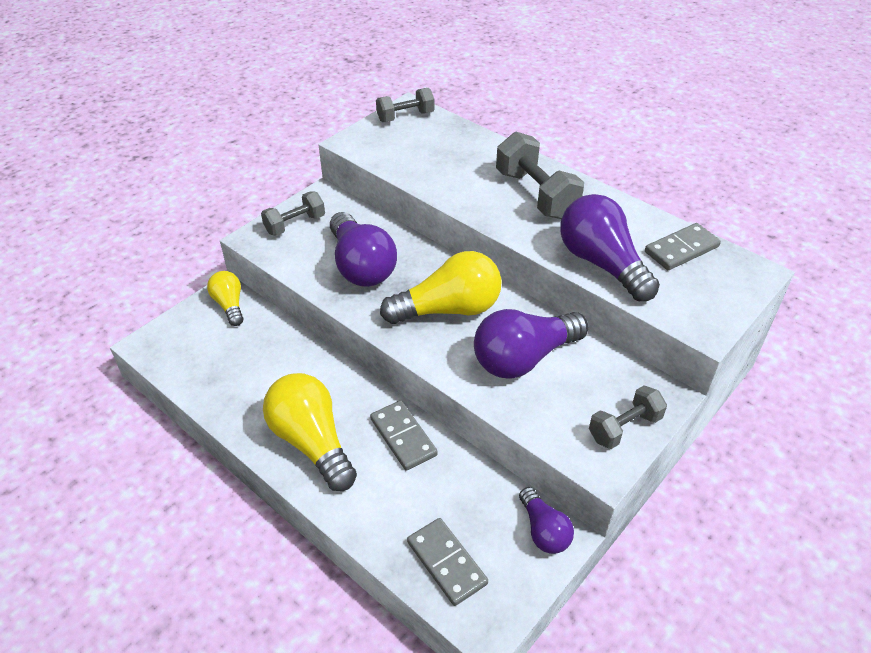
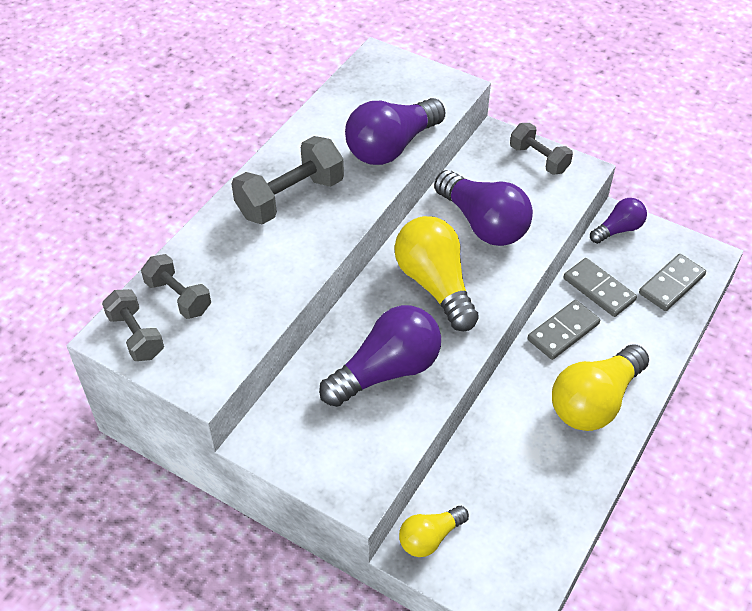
camera: 100 degrees left, 5 degrees up
grey dumbbell [261,191,325,236] -> grey dumbbell moved to [141,254,211,319]
grey domino [645,223,721,270] -> grey domino moved to [564,258,637,317]

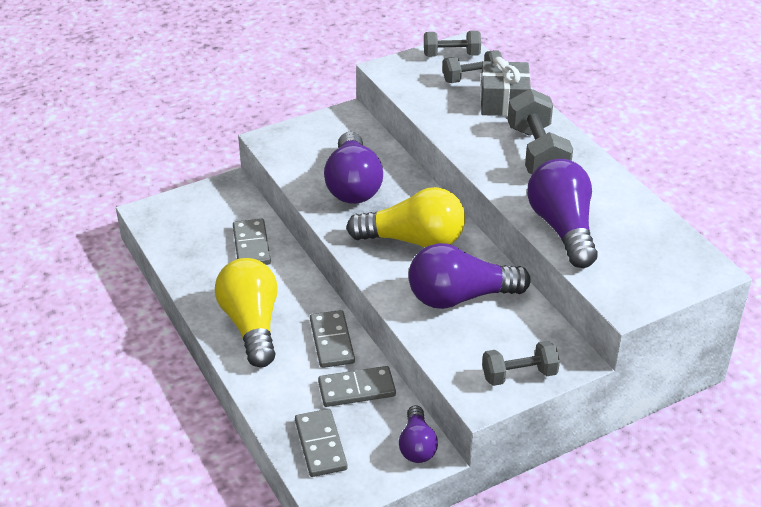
camera: 120 degrees right, 10 degrees down
yellow light bulb [399,506,469,557] -> none
none -> grey domino [233,219,271,265]
none -> grey gift [480,57,531,116]

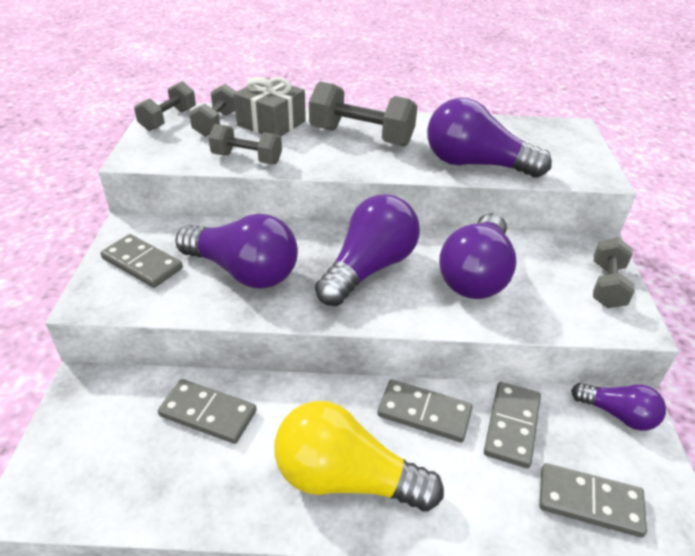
camera: 60 degrees left, 0 degrees up
yellow light bulb [346,187,465,248] -> purple light bulb [315,194,420,306]
none -> grey domino [101,234,183,288]
none -> grey dumbbell [209,124,282,164]

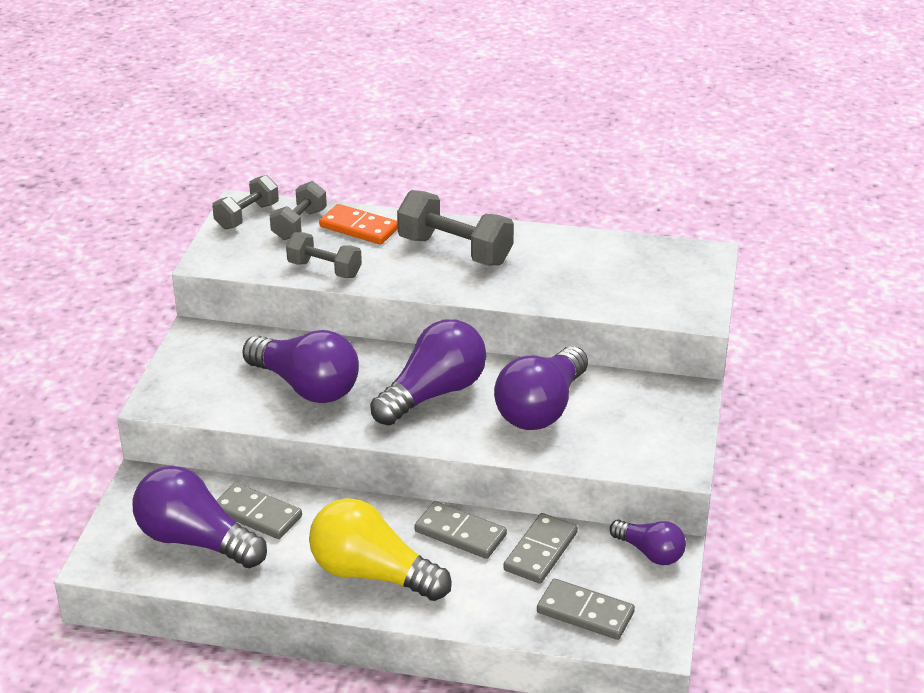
camera: 10 degrees right, 5 degrees down
grey domino [101,234,183,288] -> none
grey gift [234,77,306,136] -> orange domino [319,204,398,245]
purple light bulb [427,98,552,178] -> purple light bulb moved to [132,466,267,568]
grey dumbbell [593,237,635,308] -> none

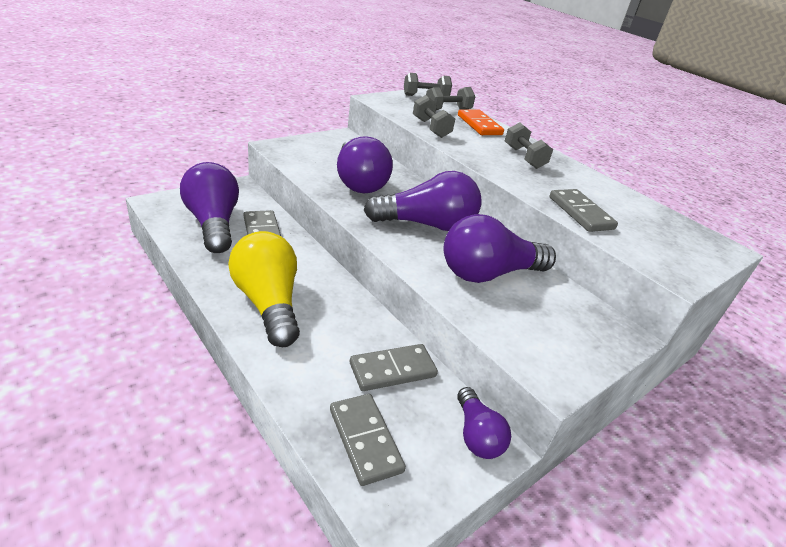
camera: 35 degrees right, 0 degrees up
grey dumbbell [397,190,514,266] -> grey dumbbell [505,122,553,169], size x0.63
grey domino [414,501,507,559] -> grey domino moved to [549,189,618,232]

